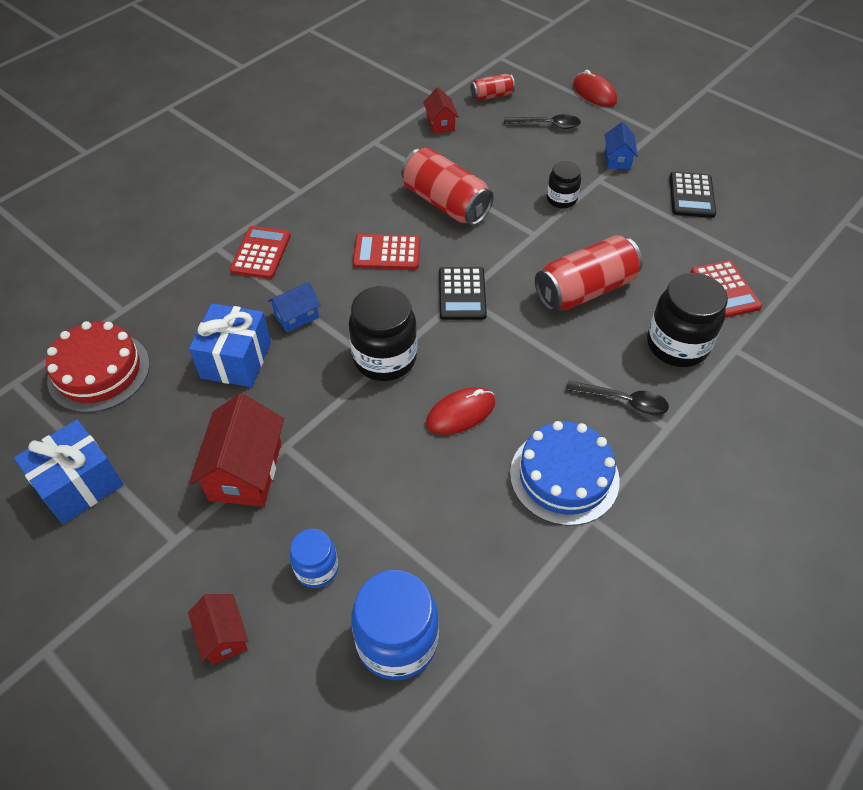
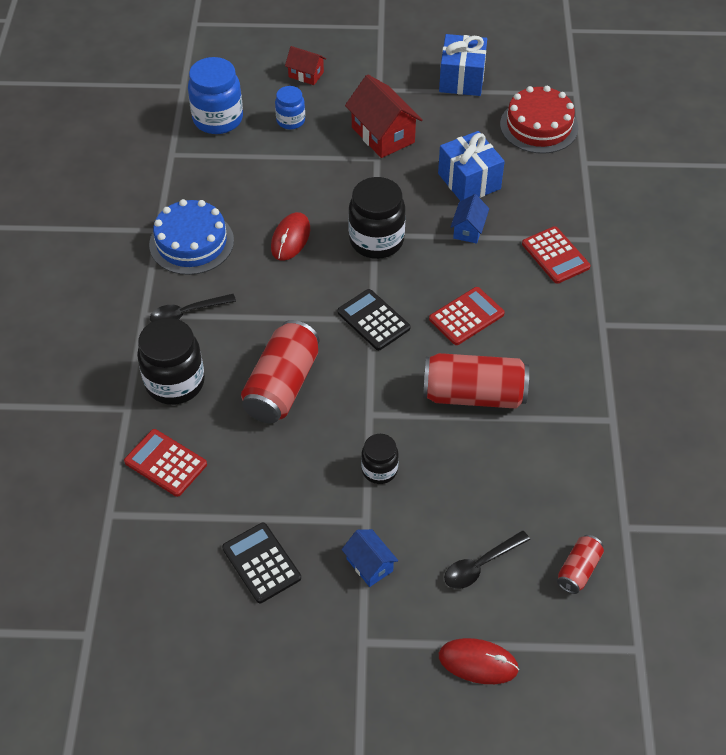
camera: 140 degrees right, 0 degrees up
red house [423,87,459,134] -> none

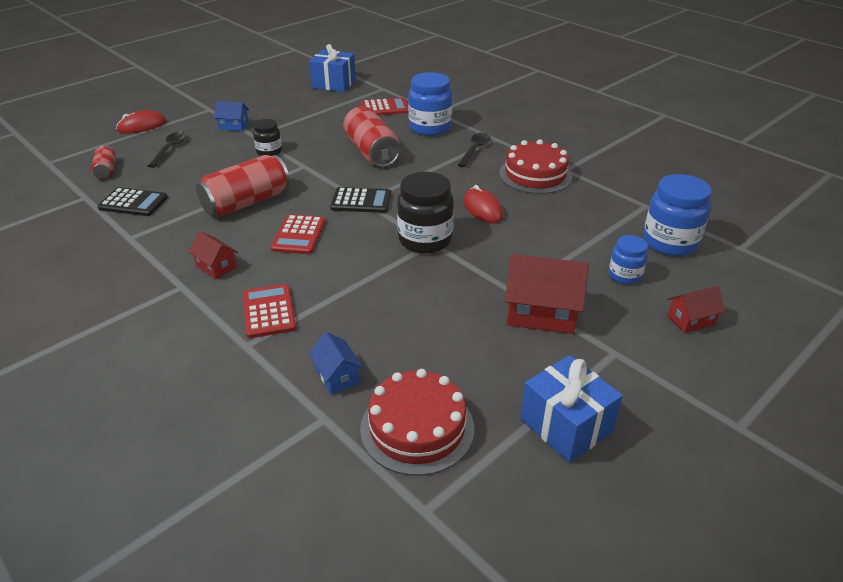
camera: 135 degrees right, 15 degrees down
black jar [137,318,205,405] -> blue jar [408,72,452,136]
blue cake [149,199,234,275] -> red cake [499,139,572,194]
black calculator [222,523,301,603] -> black calculator moved to [97,187,168,216]
blue gift [438,131,505,201] -> blue gift moved to [309,44,356,92]
blue house [451,194,489,244] -> blue house moved to [309,332,363,394]
red calculator [522,226,591,284] -> red calculator turned 60 degrees clockwise [243,284,296,338]
none -> red house [188,231,238,279]

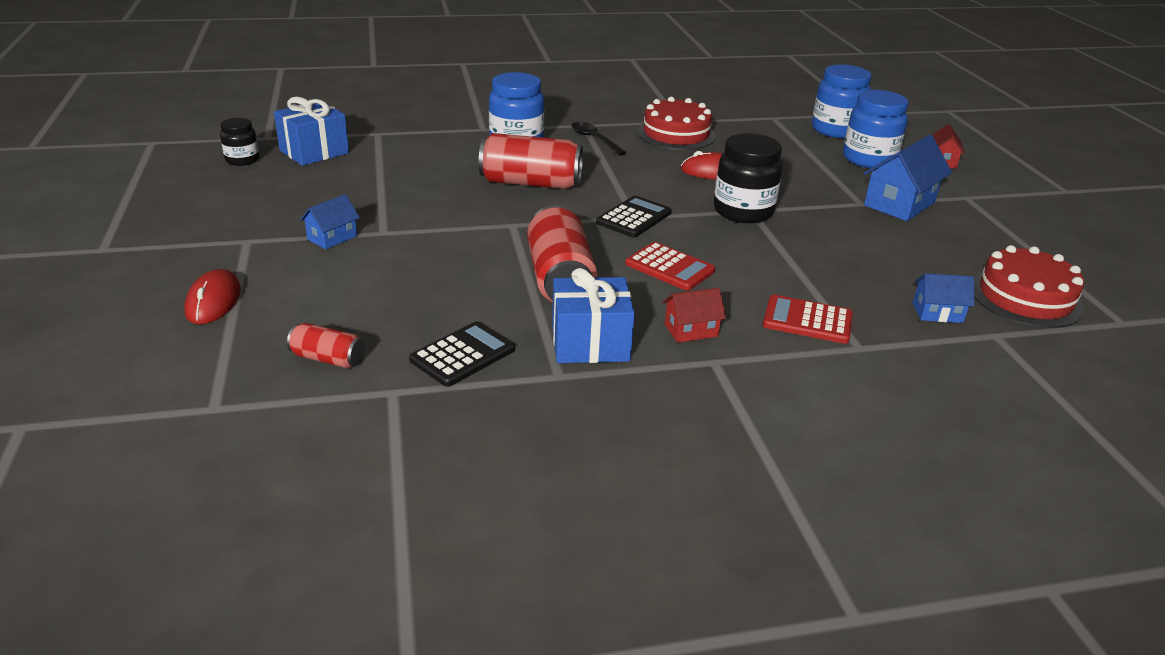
camera: 60 degrees left, 5 degrees down
black spoon [147,131,187,168] -> none
black jar [253,119,282,156] -> black jar moved to [220,118,259,166]
red calculator [361,97,408,115] -> none
red house [505,254,589,334] -> blue house [863,135,952,221]
blue gift [520,355,623,463] -> blue gift moved to [552,268,635,363]
blue jar [609,235,648,285] -> blue jar [843,90,909,169], size x1.75

